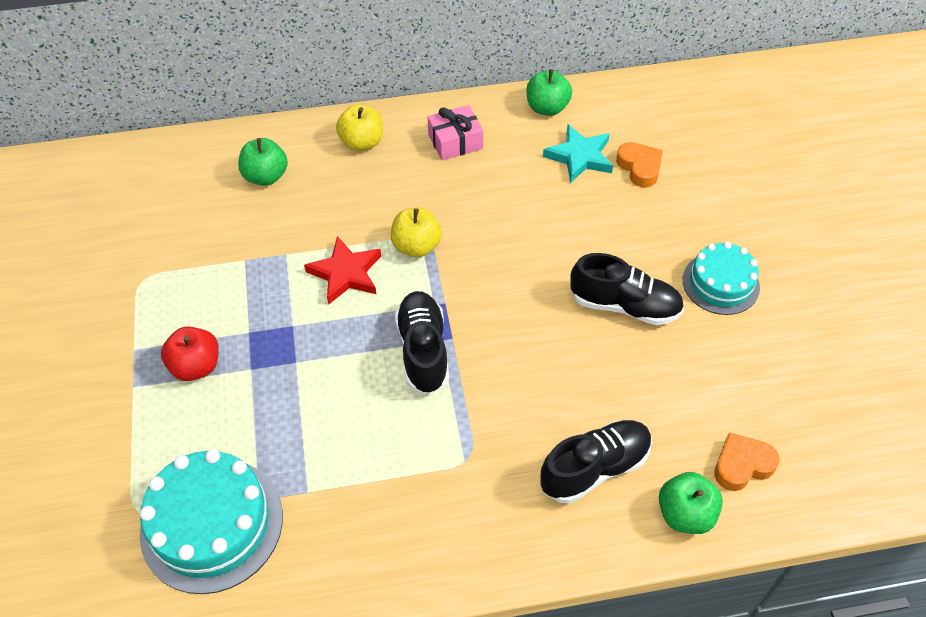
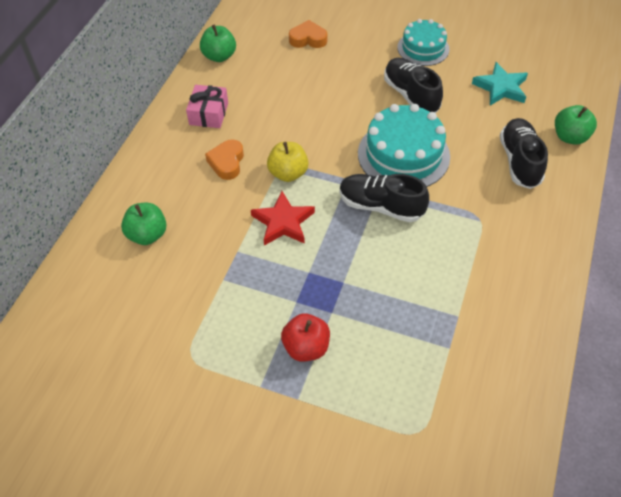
camera: 60 degrees left, 0 degrees up
turquoise cake [140,449,283,594] -> turquoise cake moved to [358,104,450,187]
yellow apple [336,104,383,151] -> none
turquoise star [543,124,613,183] -> turquoise star moved to [472,62,528,106]
black shoe [570,253,684,325] -> black shoe turned 75 degrees counterclockwise [384,58,443,113]
orange heart [714,433,780,491] -> orange heart moved to [205,140,244,180]

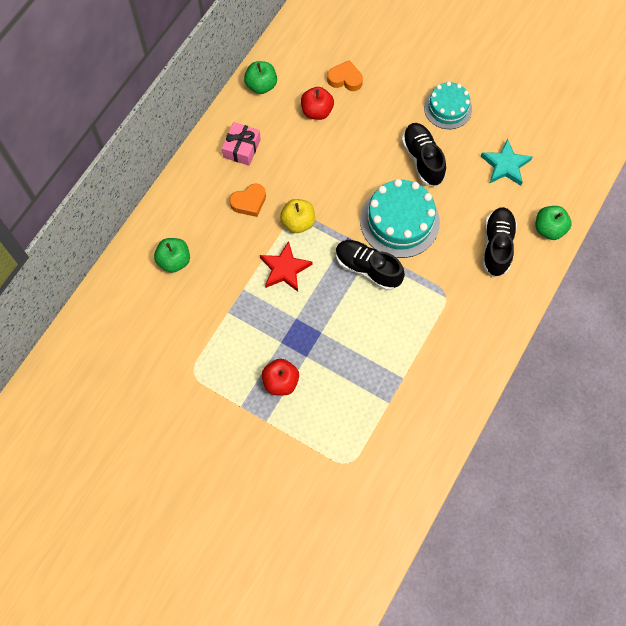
camera: 10 degrees right, 15 degrees up
orange heart [205,140,244,180] -> orange heart turned 135 degrees counterclockwise [229,183,266,217]
none -> red apple [301,87,334,120]

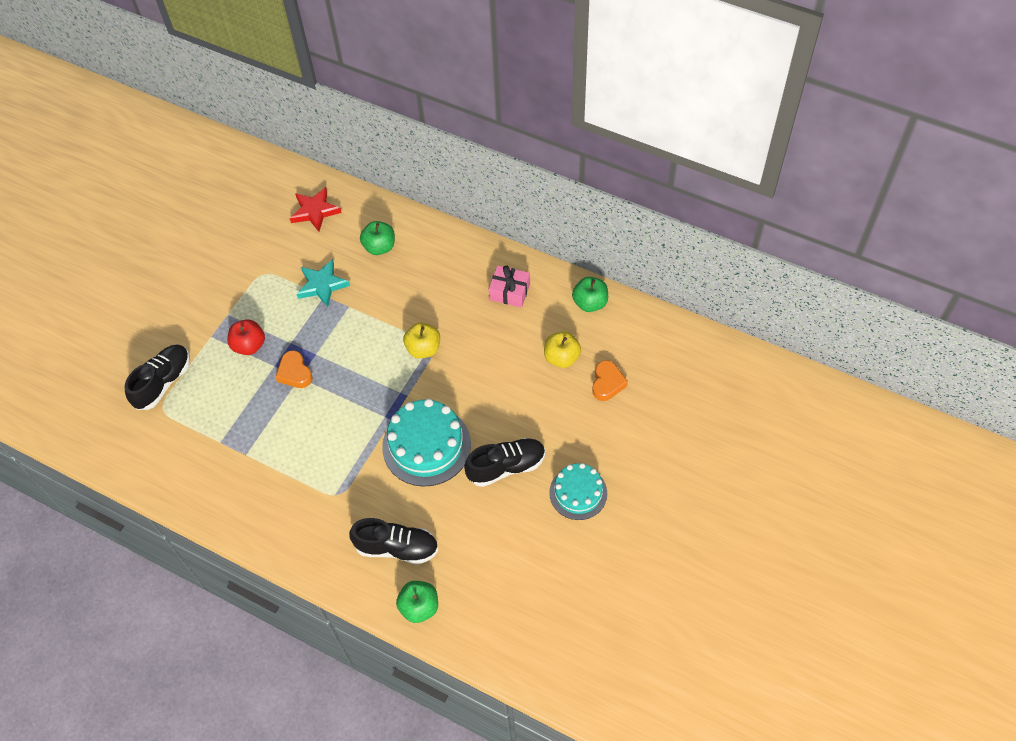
camera: 90 degrees right, 10 degrees down
orange heart [229,183,266,217] -> orange heart moved to [275,351,313,388]
red star [260,241,312,292] -> red star moved to [290,187,342,232]
red apple [301,87,334,120] -> yellow apple [544,332,581,368]
black shoe [336,240,405,291] -> black shoe moved to [125,344,190,410]
turquoise star [481,139,533,186] -> turquoise star moved to [297,259,350,307]

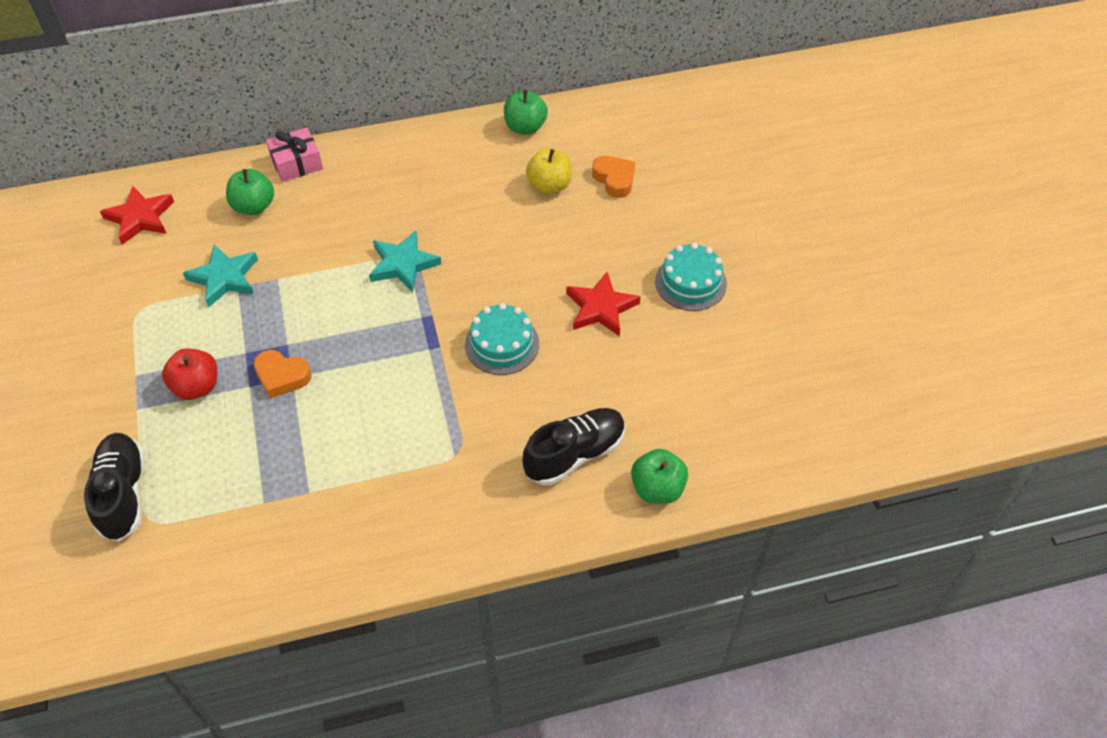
camera: 45 degrees left, 5 degrees down
turquoise cake [382,399,471,486] -> turquoise cake [465,303,539,375], size x0.63
yellow apple [403,322,440,358] -> turquoise star [369,230,441,292]
black shoe [464,438,545,487] -> red star [566,272,640,336]
pink gift [489,265,530,307] -> pink gift moved to [266,127,323,182]

